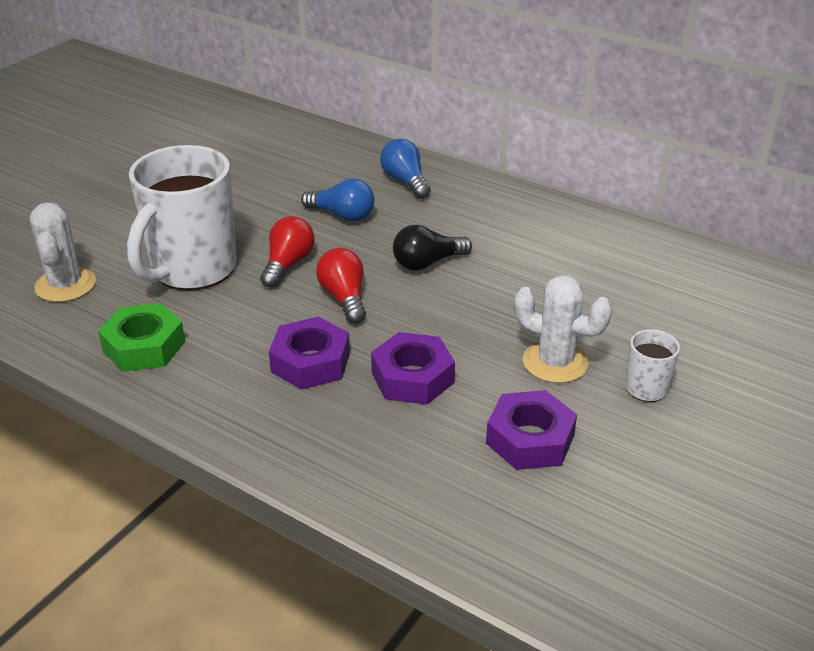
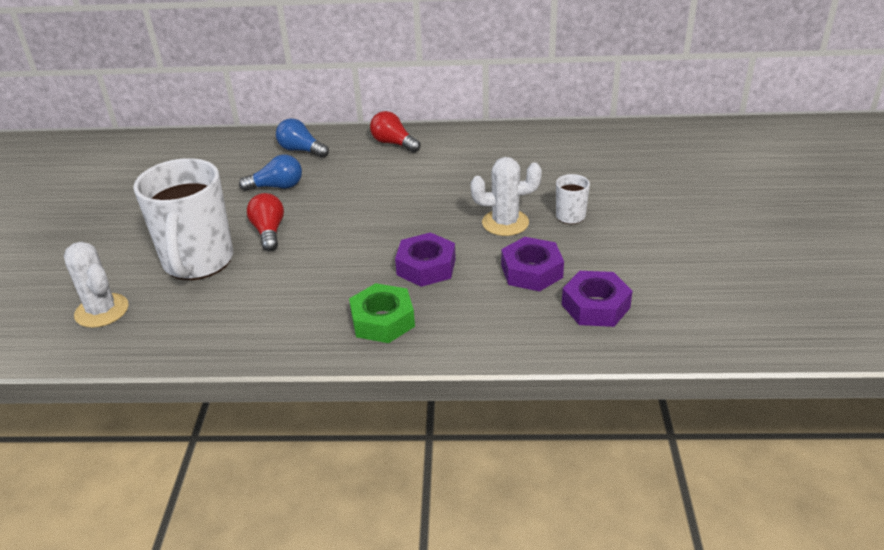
camera: 30 degrees left, 0 degrees up
green nut [98,303,185,372] -> green nut moved to [349,283,415,343]
purple nut [269,317,350,390] -> purple nut moved to [562,271,632,327]
red light bulb [316,248,366,324] -> red light bulb moved to [370,111,420,153]
black light bulb [393,225,472,270] -> none

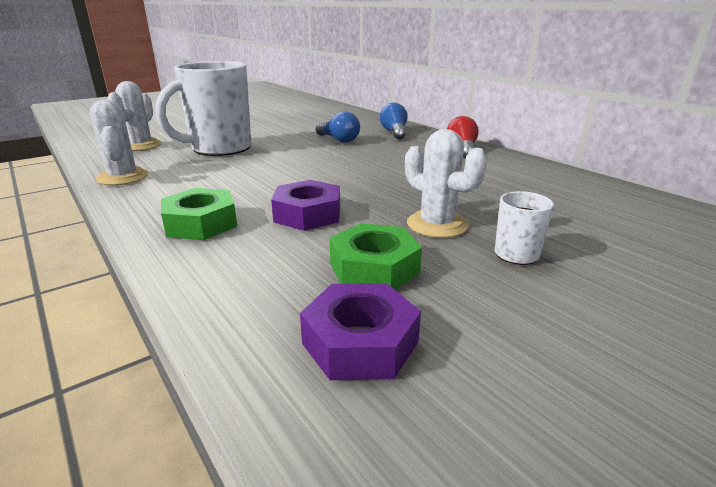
camera: 50 degrees right, 10 degrees down
red light bulb [247,193,284,251] -> none
purple nut [501,237,564,291] -> green nut [330,223,422,290]
none -> white cactus [90,100,149,185]

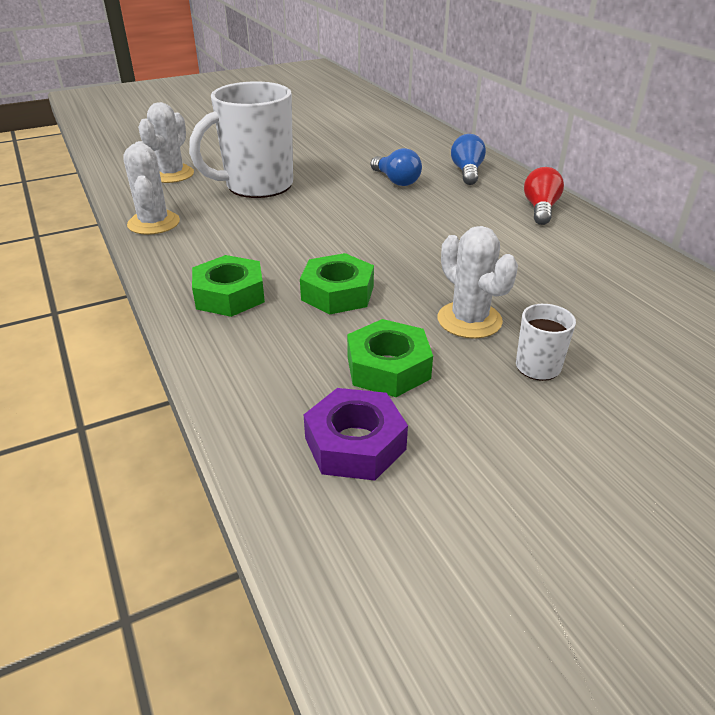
camera: 10 degrees right, 10 degrees up
purple nut [271,180,340,231] -> green nut [300,253,374,314]

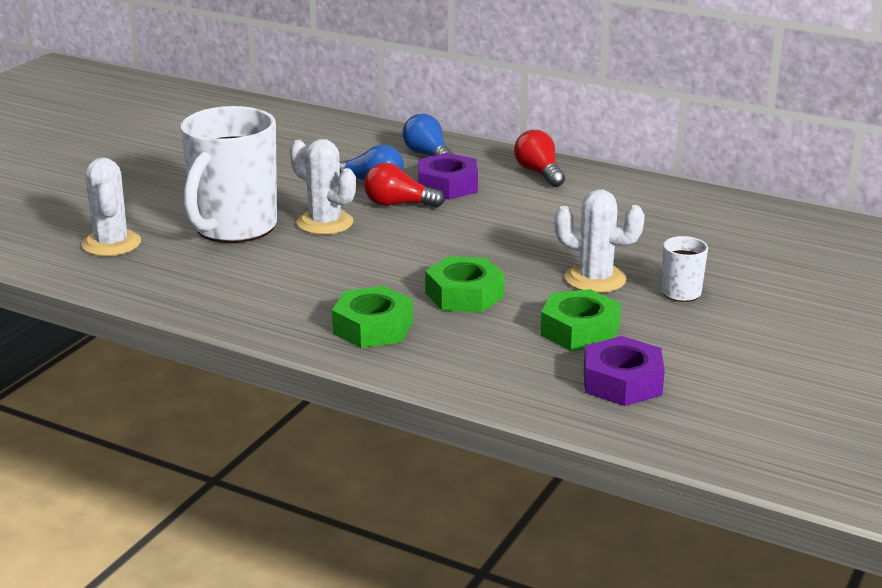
camera: 35 degrees left, 10 degrees down
white cactus [123,141,180,235] -> white cactus moved to [290,139,356,235]
none -> red light bulb [364,163,445,208]
none -> purple nut [418,153,478,200]

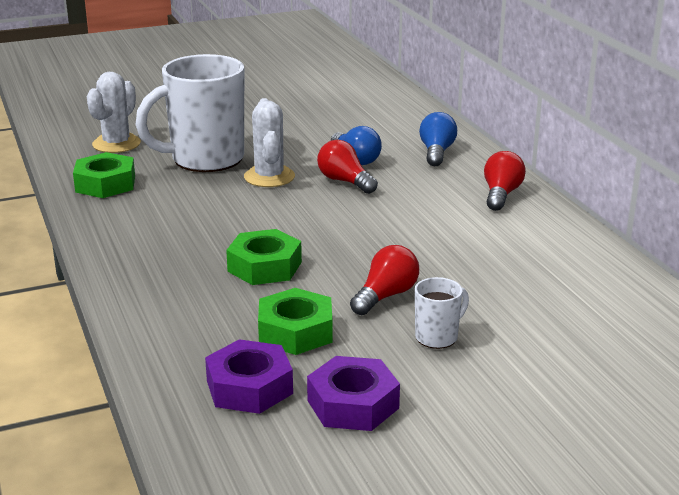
camera: 40 degrees right, 0 degrees up
green nut [332,286,413,348] -> green nut moved to [73,152,135,198]
purple nut [418,153,478,200] -> purple nut moved to [307,356,400,431]
white cactus [554,189,645,293] -> red light bulb [350,245,419,315]

